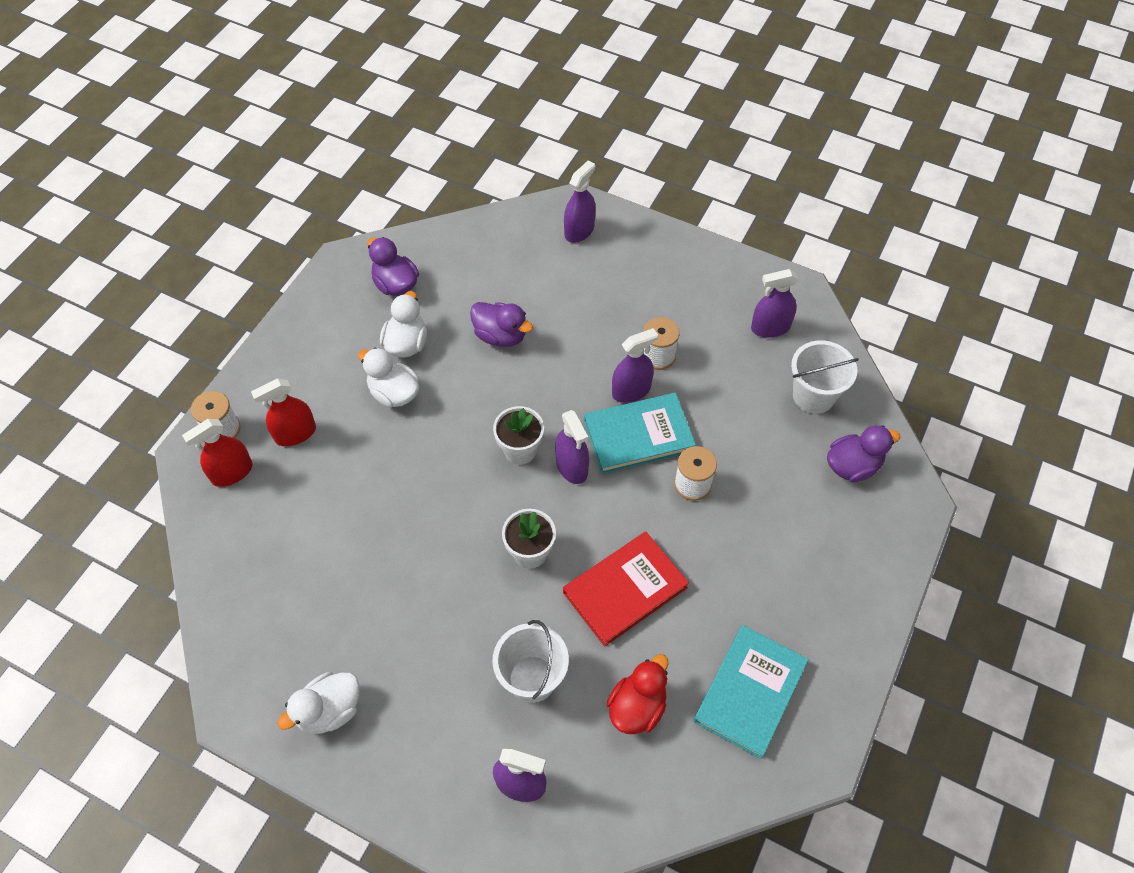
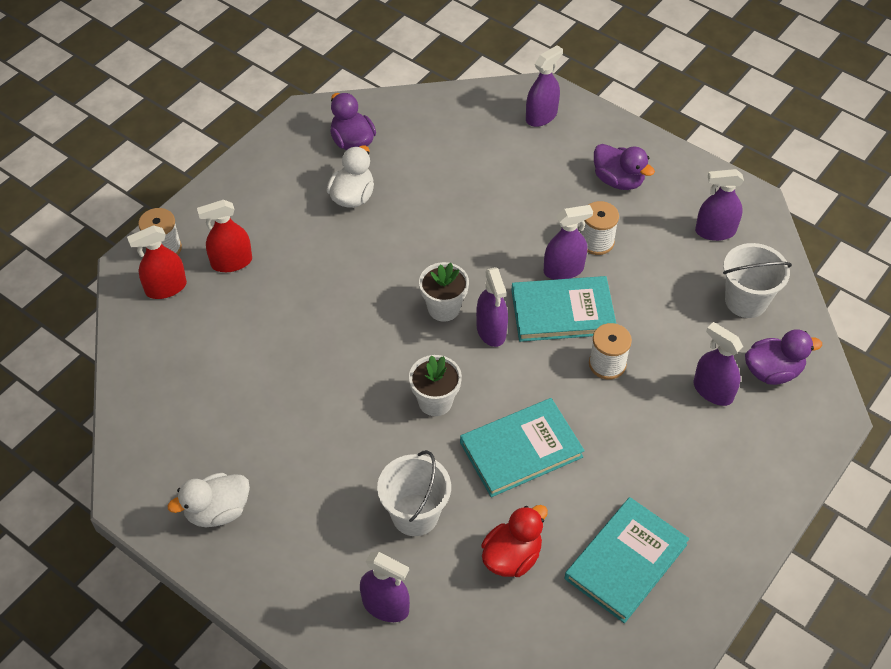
camera: 10 degrees right, 5 degrees down
white duck [358,348,419,408] -> none
purple duck [470,302,533,347] -> purple duck moved to [594,144,655,190]
red book [563,532,689,647] -> turquoise book [460,398,585,497]
none -> purple spray bottle [693,322,743,406]

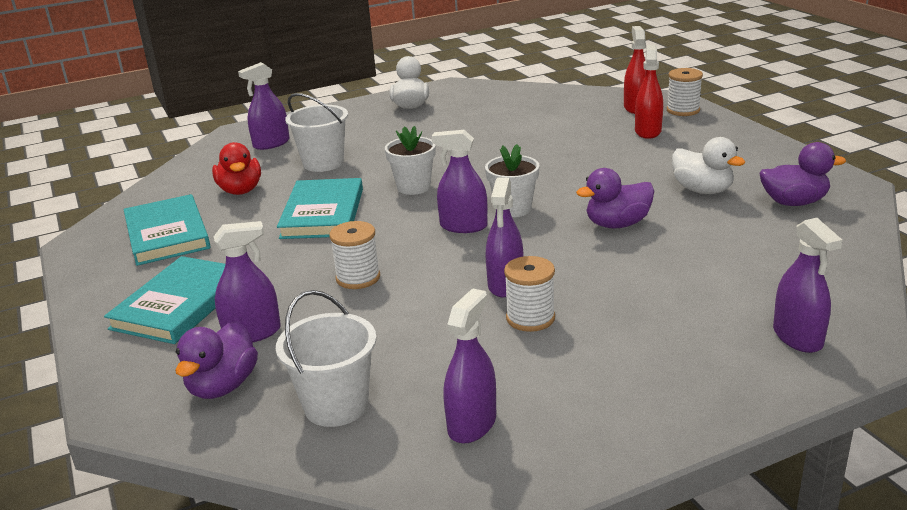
camera: 120 degrees right, 25 degrees down
turquoise book [511,276,616,342] -> turquoise book moved to [104,256,225,344]
purple duck [594,144,655,190] -> purple duck moved to [576,168,654,228]

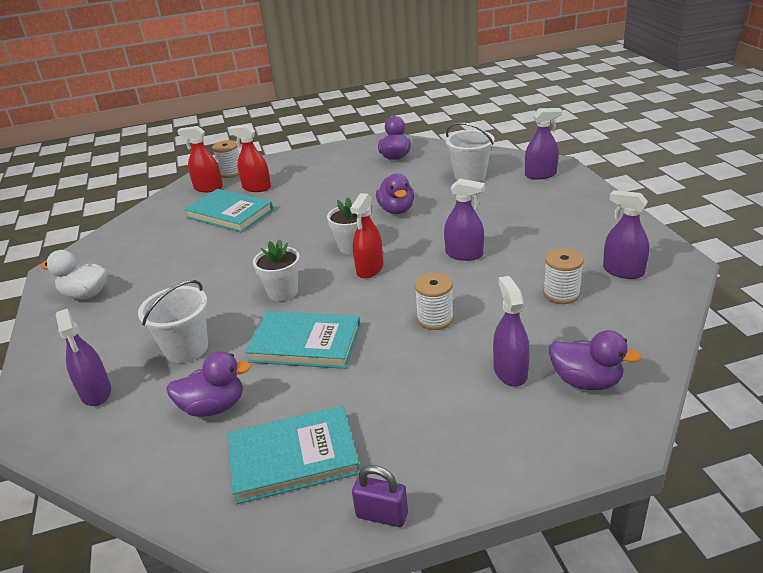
camera: 80 degrees left, 5 degrees up
turquoise book [104,256,225,344] -> turquoise book moved to [184,189,273,233]
red duck [212,142,261,195] -> purple duck [166,351,251,417]
white bucket [276,290,377,427] -> white bucket moved to [446,122,495,182]
purple spray bottle [432,130,487,233] -> red spray bottle [350,193,383,279]
white spool [504,256,555,332] -> white spool moved to [543,248,584,304]
white duck [672,137,745,194] -> none
none -> purple padlock [352,465,408,527]

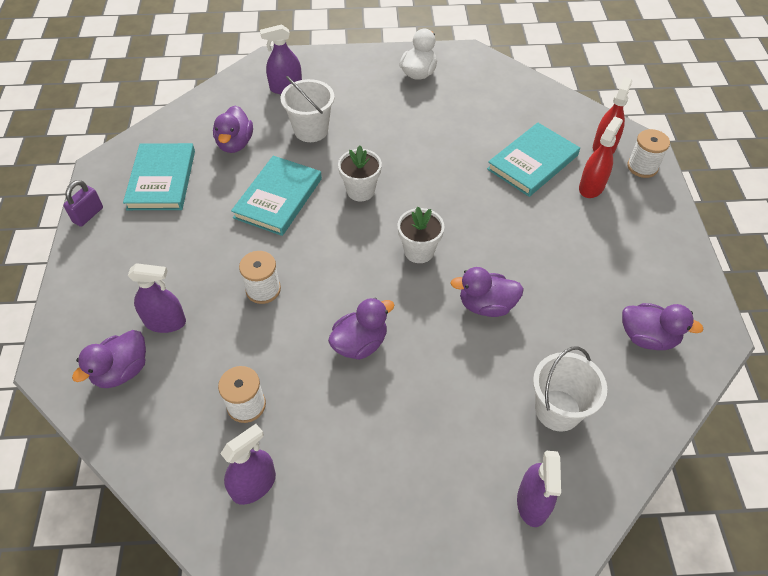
camera: 100 degrees right, 20 degrees up
red spray bottle [350,193,383,279] -> none
purple spray bottle [444,179,485,261] -> purple duck [328,298,395,360]

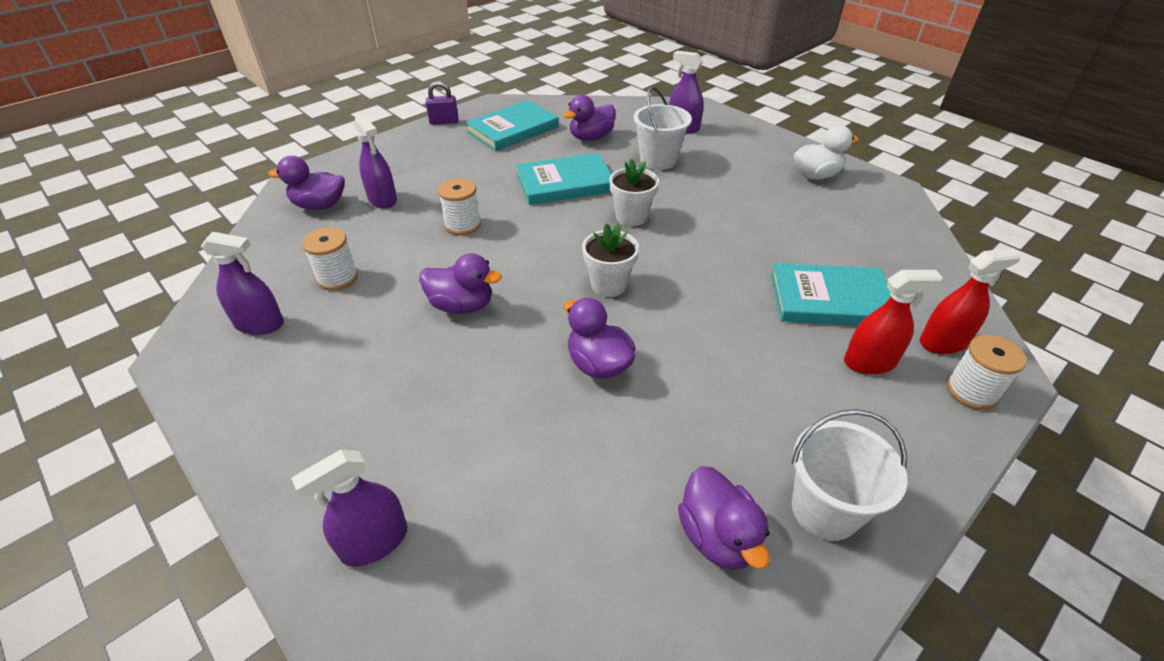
camera: 50 degrees right, 10 degrees down
white bucket [533,346,607,432] -> white bucket moved to [792,409,907,541]

